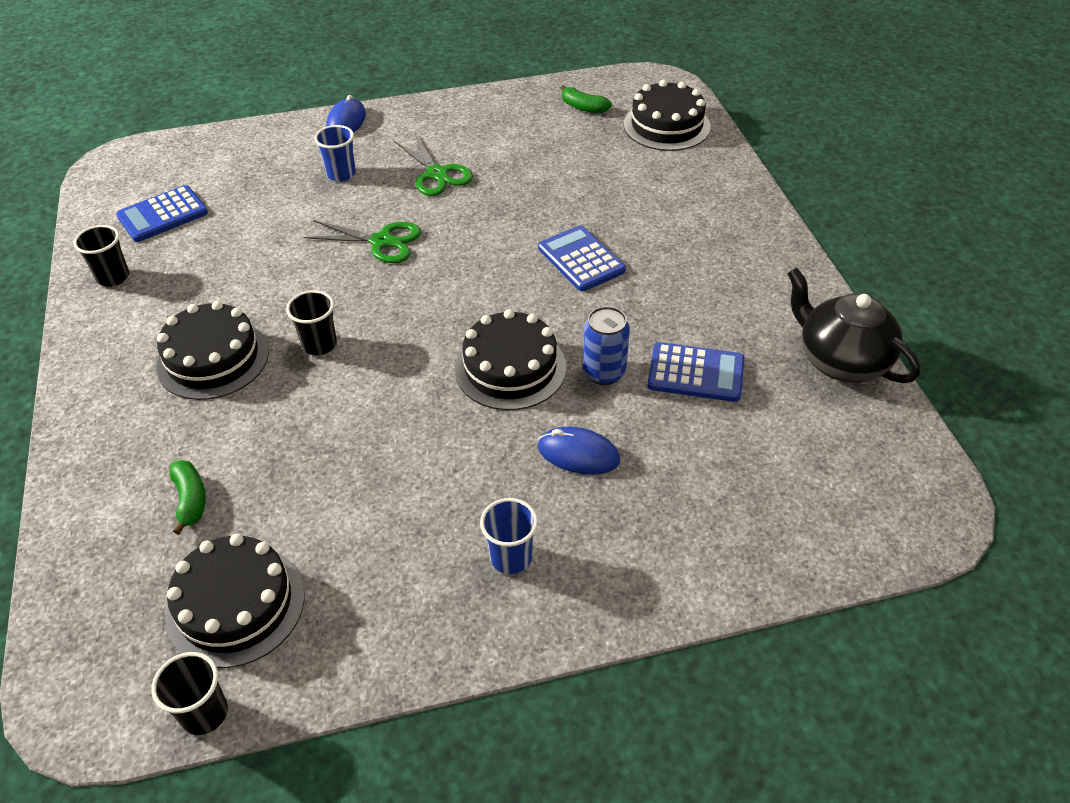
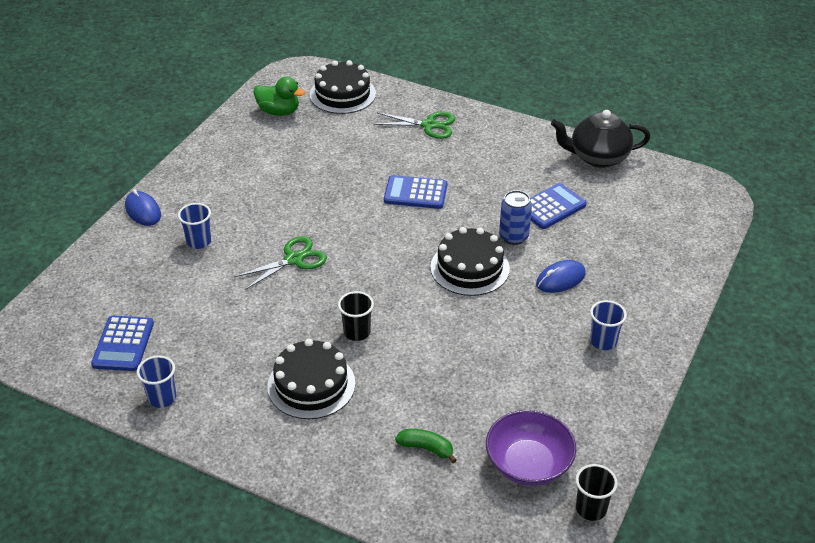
camera: 50 degrees left, 5 degrees down
black cup [73,225,129,287] -> blue cup [137,355,176,408]
black cake [166,534,305,668] -> purple bowl [486,410,576,486]
green scissors [394,134,473,196] -> green scissors moved to [374,111,455,139]
green banana [561,85,612,113] -> green duck [253,77,305,116]

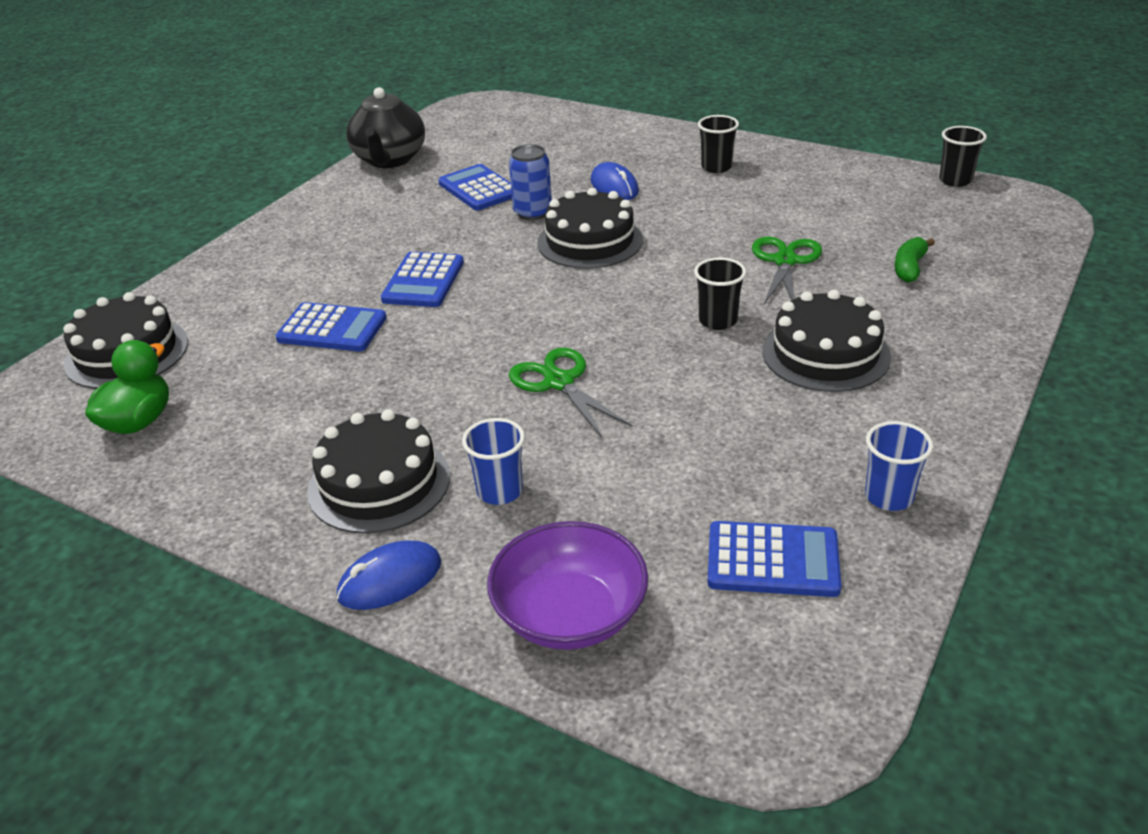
camera: 85 degrees left, 5 degrees down
green scissors [374,111,455,139] -> green scissors moved to [752,236,822,304]
purple bowl [486,410,576,486] -> purple bowl moved to [487,521,648,650]
blue cup [590,300,627,350] -> black cup [698,115,739,173]
none -> blue calculator [275,302,387,351]
none -> black cake [307,409,450,534]

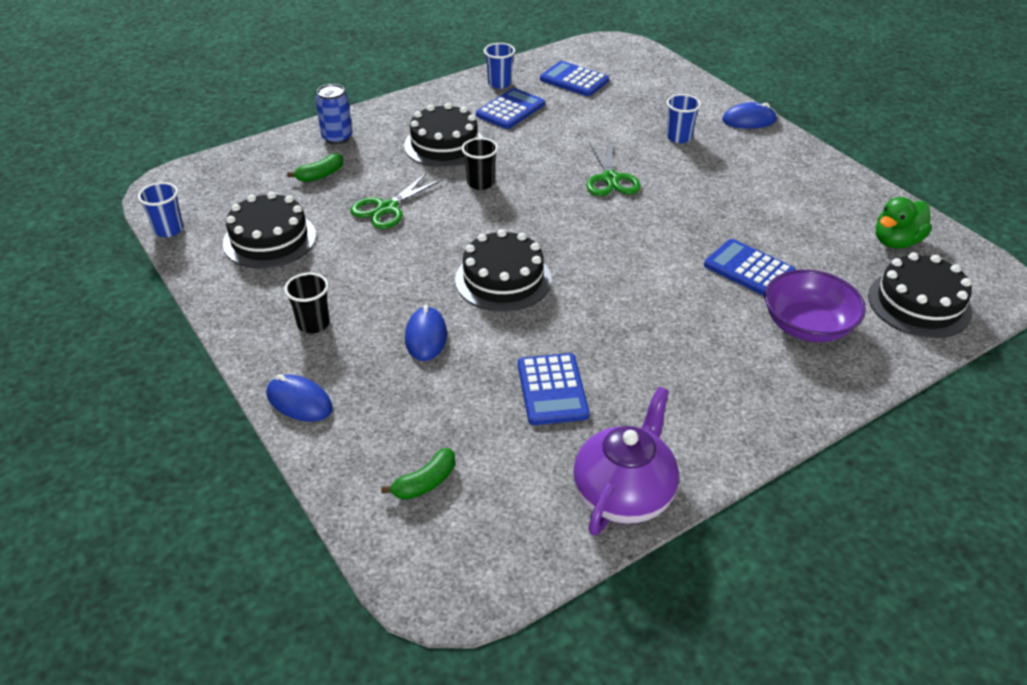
camera: 155 degrees left, 5 degrees up
black cake [307,409,450,534] -> black cake moved to [223,192,316,268]
black teapot [346,87,425,168] -> purple teapot [573,387,679,536]
blue calculator [381,252,464,307] -> blue calculator moved to [476,88,545,129]
purple bowl [487,521,648,650] -> purple bowl moved to [765,270,866,342]
blue can [509,144,552,220] -> blue can moved to [315,84,352,144]
black cup [939,126,987,187] -> blue cup [138,182,183,237]
none -> blue mouse [266,374,333,422]
none -> green banana [381,448,455,500]

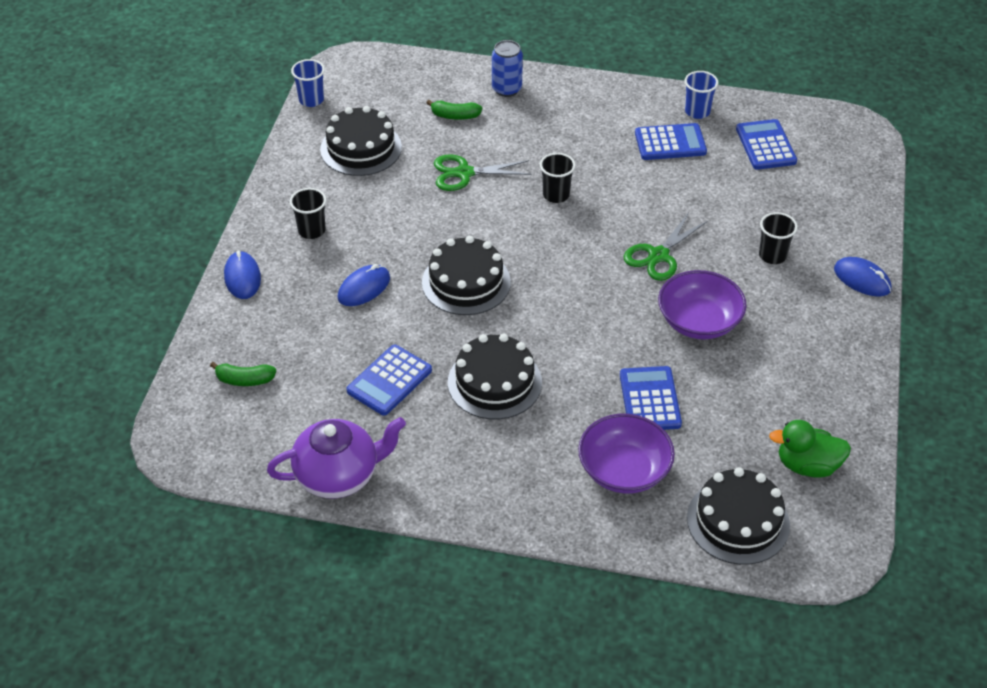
camera: 45 degrees right, 5 degrees up
black cake [404,103,484,167] -> black cake moved to [448,334,542,420]
blue cup [666,94,701,143] -> black cup [759,212,798,264]
none -> purple bowl [658,270,746,339]

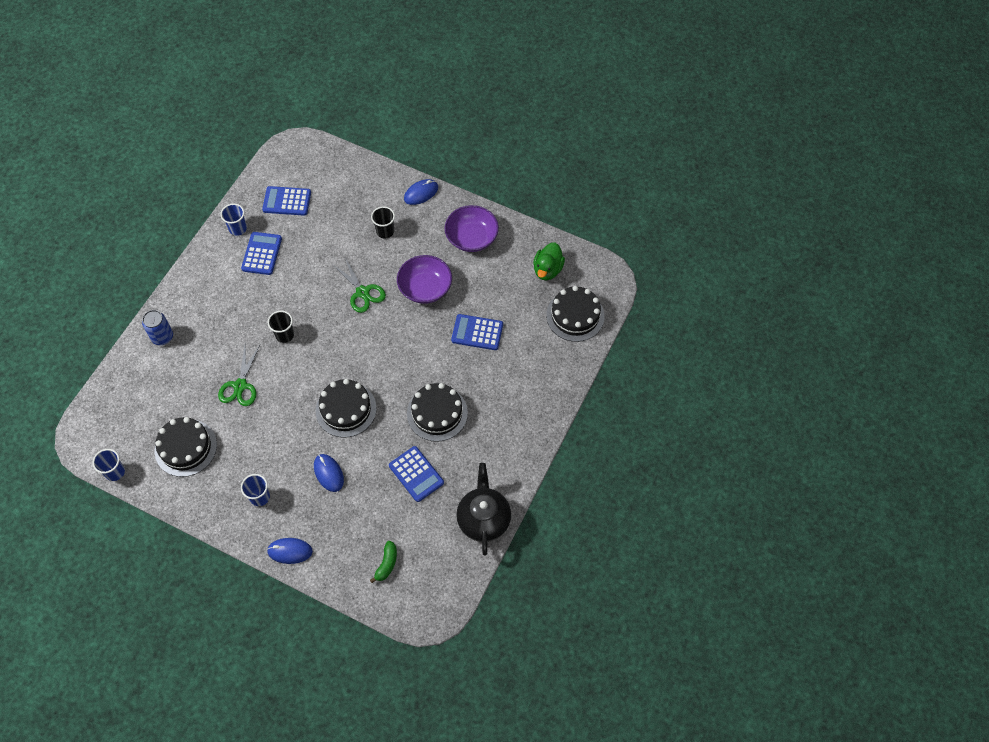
camera: 75 degrees left, 15 degrees up
purple teapot [267,417,406,499] -> black teapot [456,463,511,556]
black cup [290,188,326,239] -> blue cup [241,474,270,506]
green banana [427,100,482,120] -> none
purple bowl [578,414,675,493] -> purple bowl moved to [445,205,499,252]

